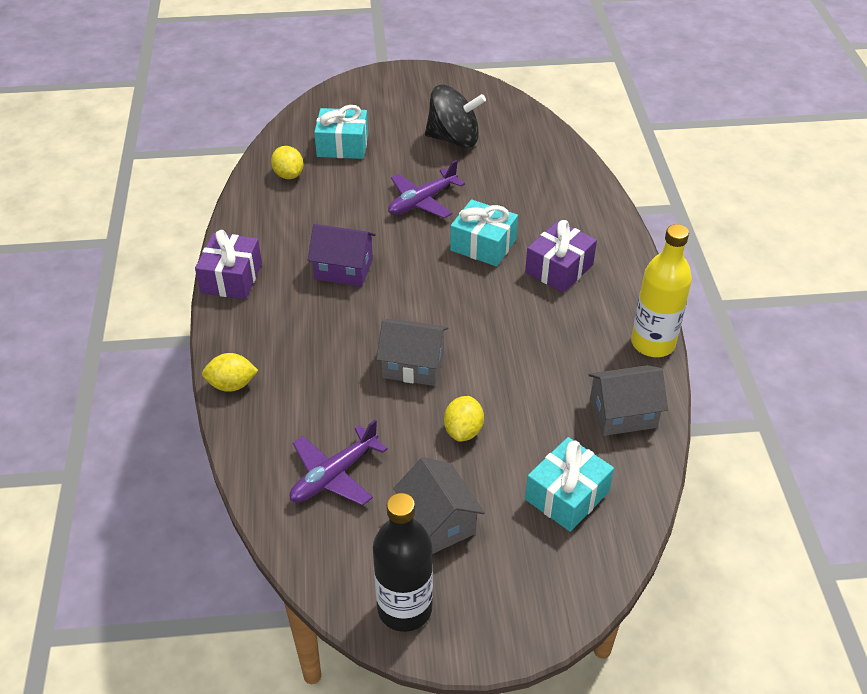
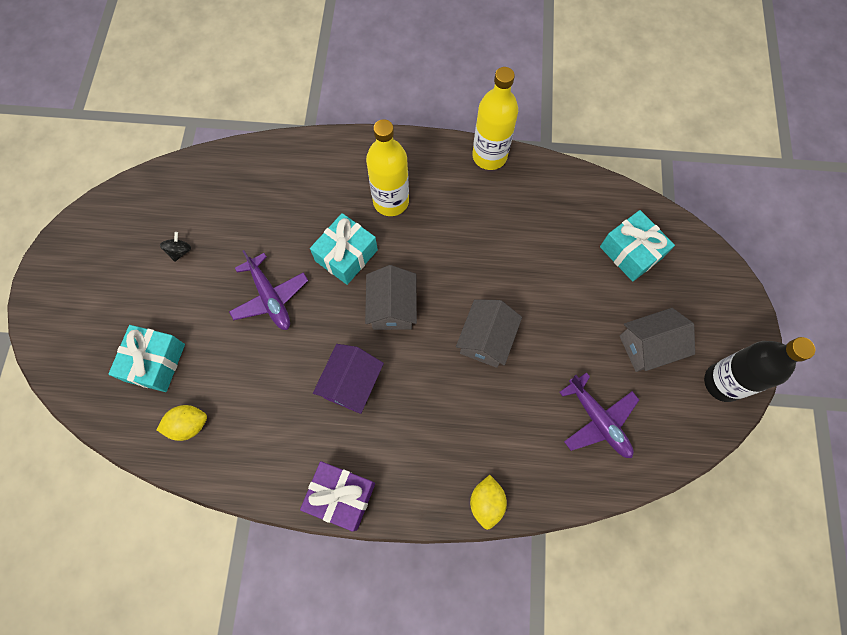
camera: 80 degrees left, 25 degrees up
black spinning top [425,85,486,148] -> black spinning top [160,232,191,262], size x0.40
yellow lemon [444,396,484,442] -> none
purple gift [525,220,597,293] -> yellow bottle [366,119,409,216]
grey house [588,365,668,436] -> grey house moved to [365,265,417,330]

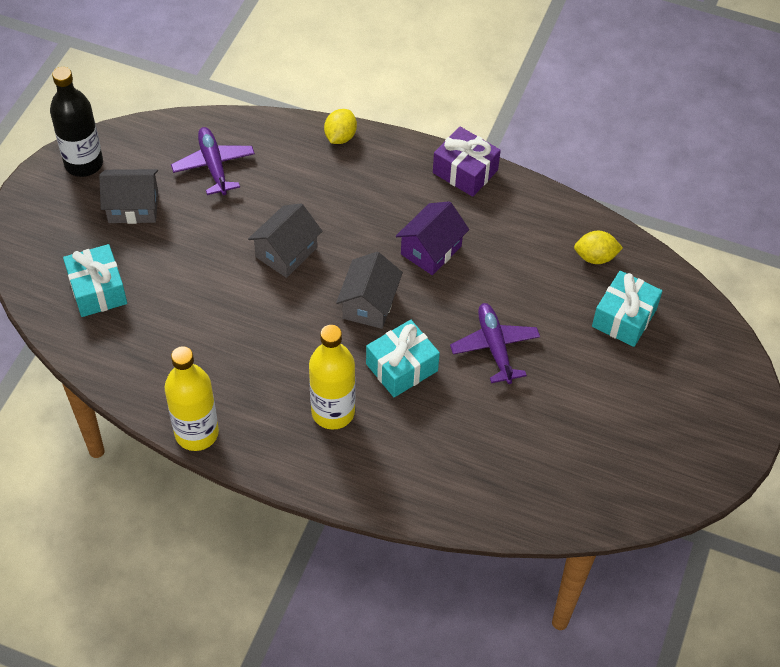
camera: 165 degrees left, 15 degrees down
black spinning top [160,232,191,262] -> none

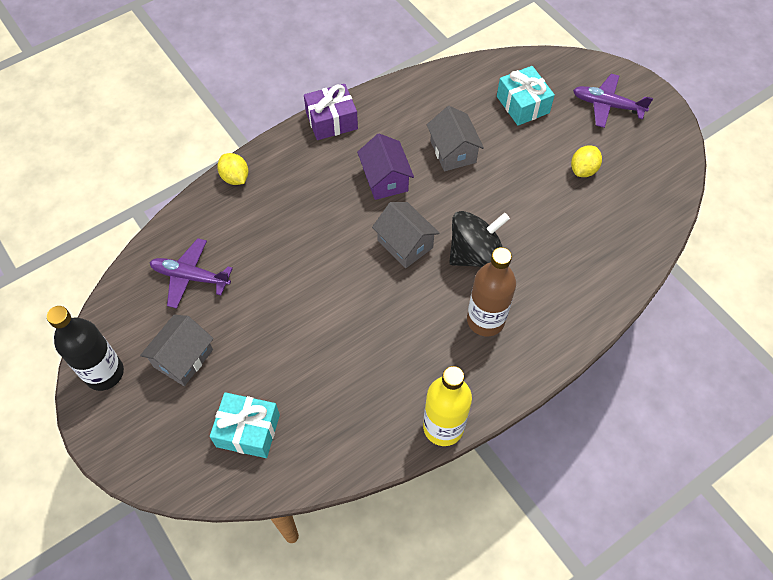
camera: 55 degrees left, 5 degrees up
grey house [248,203,323,278] -> grey house moved to [427,106,484,171]
yellow bottle [309,325,355,430] -> brown bottle [467,247,516,336]
turquoise gift [366,320,440,397] -> black spinning top [449,211,510,267]
purple plane [450,303,540,384] -> purple plane moved to [573,74,653,128]
yellow lemon [574,231,623,264] -> yellow lemon moved to [571,145,602,177]

